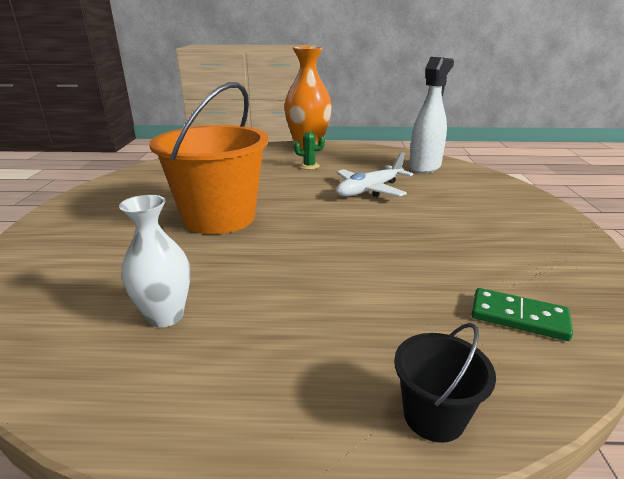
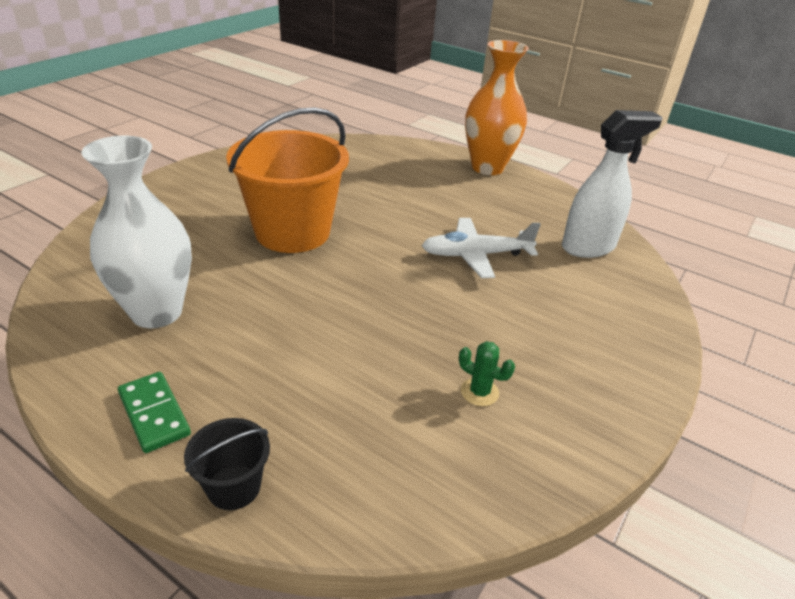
camera: 30 degrees right, 10 degrees up
white vase [119,195,190,327] -> white vase [82,136,192,328], size x1.65
green cactus [294,131,325,170] -> green cactus moved to [459,341,515,406]
green domino [471,288,573,341] -> green domino moved to [118,372,191,453]

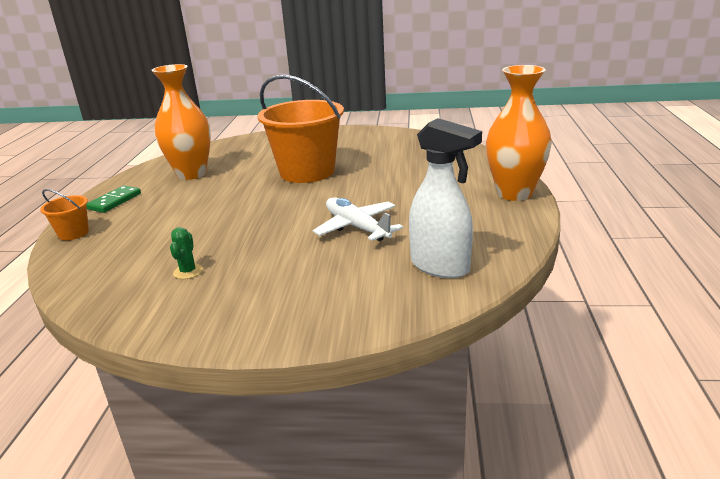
camera: 65 degrees right, 10 degrees down
white vase [82,136,192,328] -> orange vase [151,64,211,180]
black bucket [184,418,270,510] -> orange bucket [40,189,89,240]

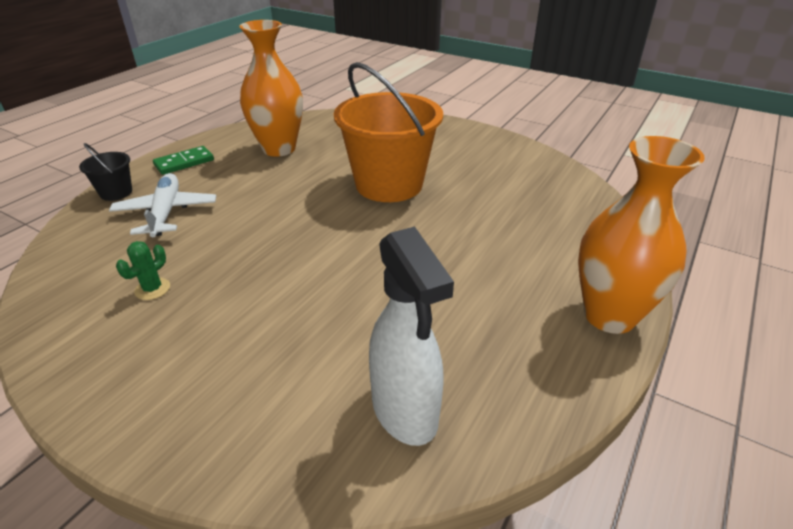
camera: 25 degrees right, 10 degrees up
orange bucket [40,189,89,240] -> black bucket [79,143,132,201]
white plane [313,197,403,241] -> white plane moved to [109,173,216,237]

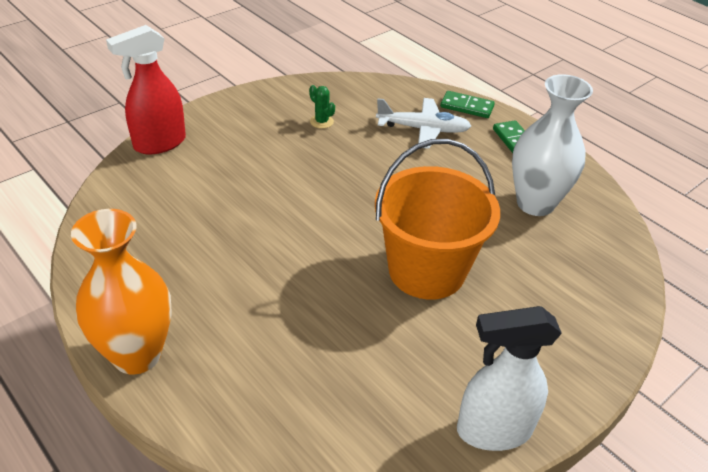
camera: 105 degrees right, 5 degrees up
black bucket [79,143,132,201] -> green domino [440,91,495,118]
orange vase [239,20,303,157] -> white vase [512,74,593,216]
white spray bottle [369,227,454,446] -> white spray bottle moved to [457,306,562,451]
none -> red spray bottle [106,25,186,154]

